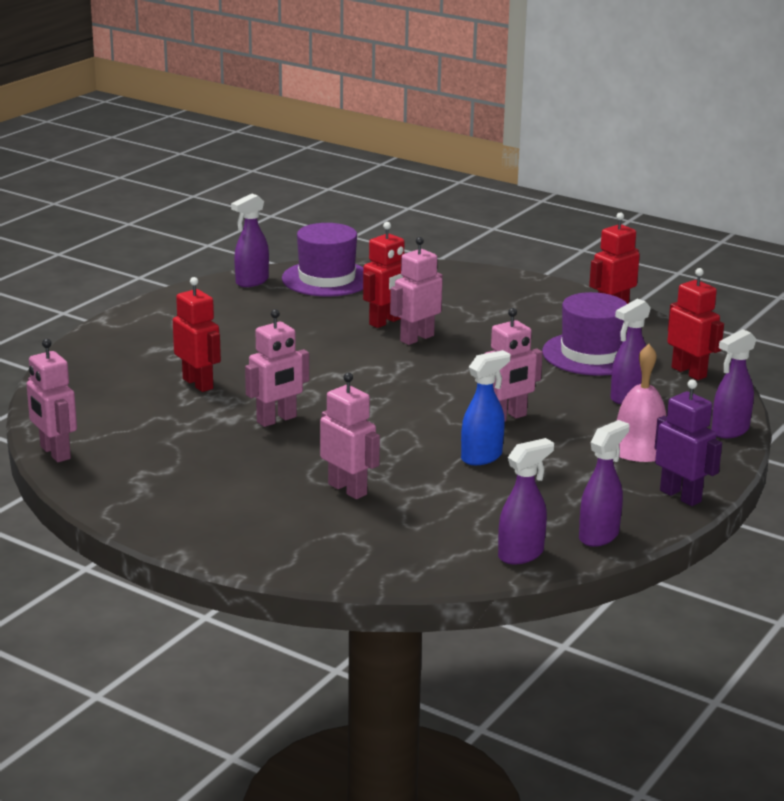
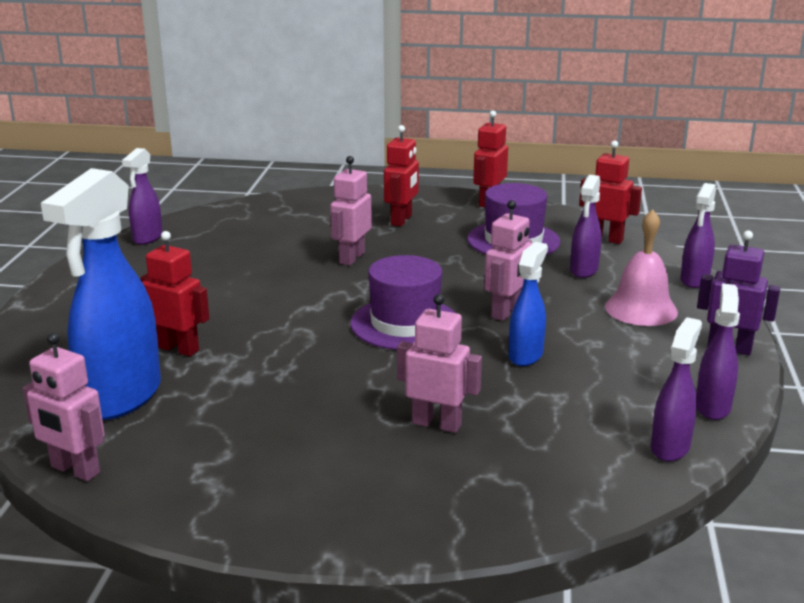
camera: 25 degrees left, 0 degrees up
pink robot [245,309,309,427] -> none
purple hat [282,223,363,297] -> purple hat moved to [350,255,455,350]
red robot [363,222,404,328] -> red robot moved to [384,125,419,227]
none -> blue spray bottle [41,168,161,420]

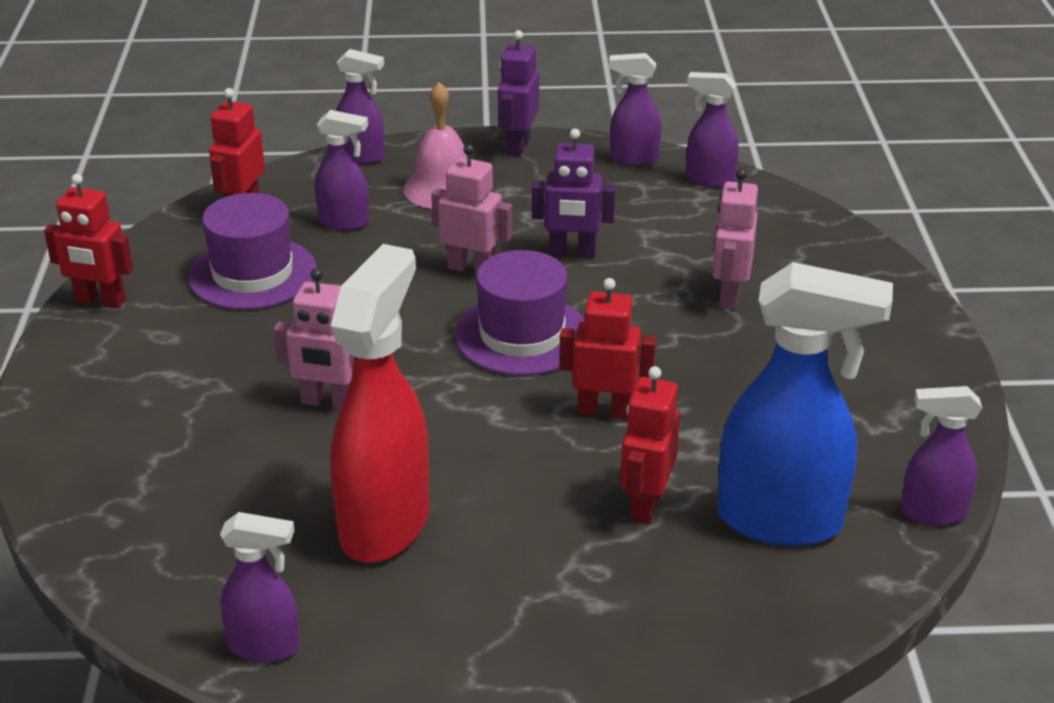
camera: 100 degrees left, 10 degrees up
pink robot [23,333,105,481] -> purple spray bottle [901,386,982,526]
red robot [384,125,419,227] -> red robot moved to [559,278,656,420]
blue spray bottle [509,242,548,366] -> purple robot [532,129,615,258]
none -> red spray bottle [331,244,429,563]

